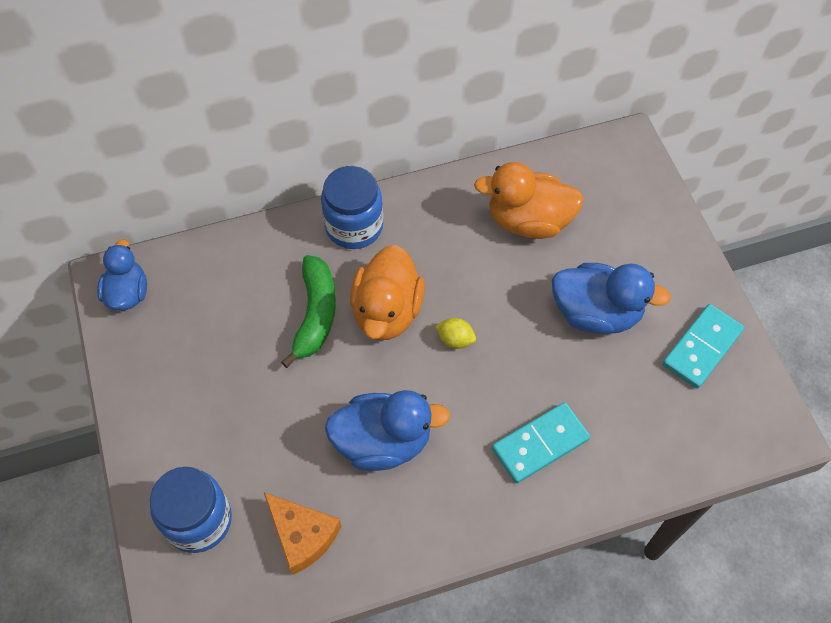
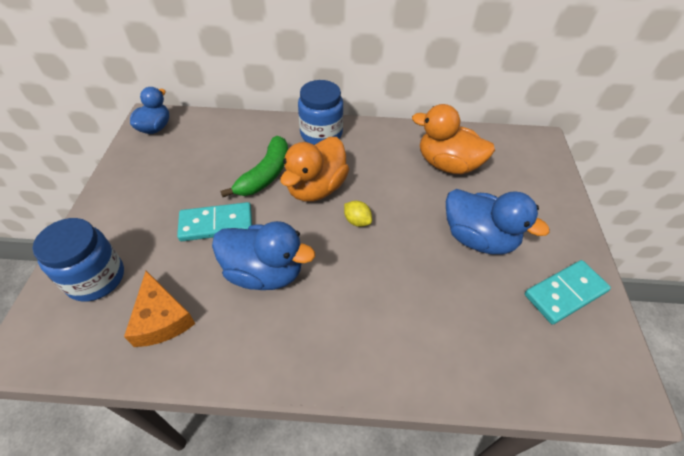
camera: 20 degrees right, 10 degrees down
turquoise domino [492,402,590,483] -> turquoise domino moved to [177,202,252,241]

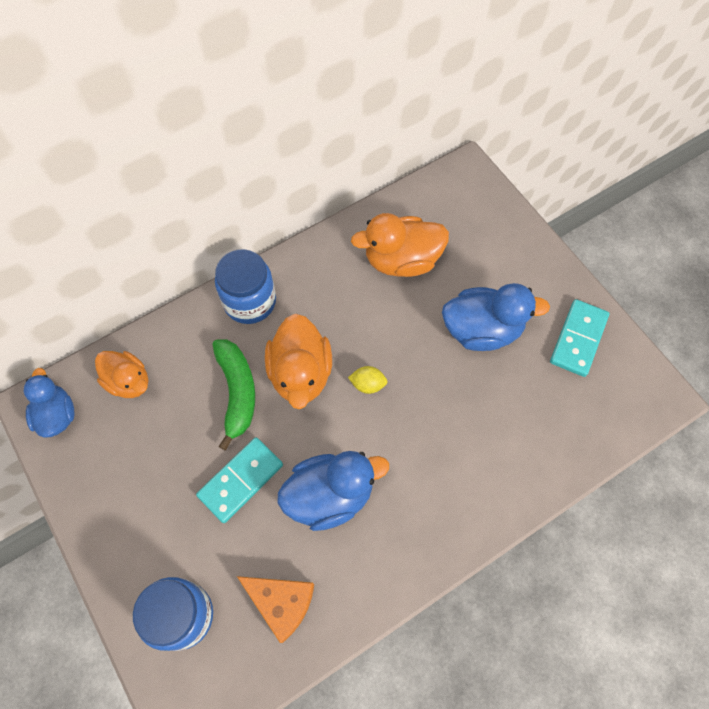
camera: 35 degrees left, 15 degrees up
none -> orange duck [95,351,148,398]

